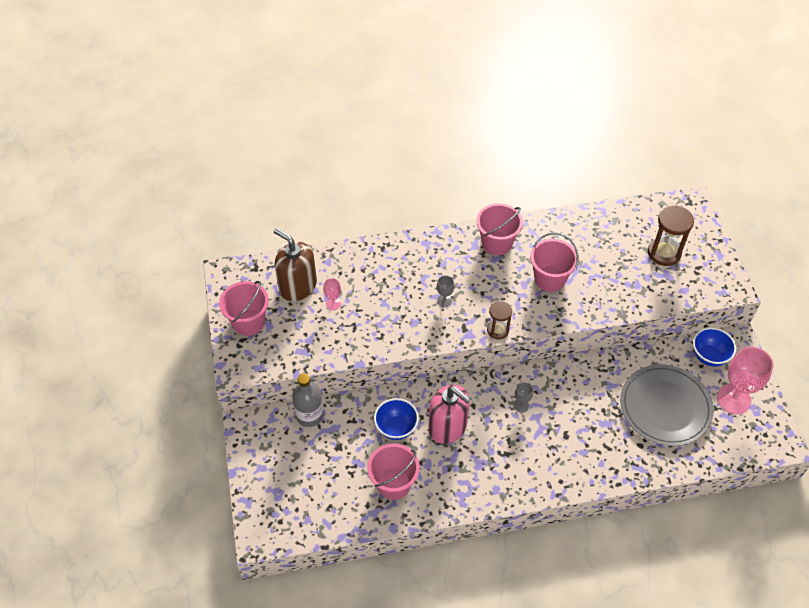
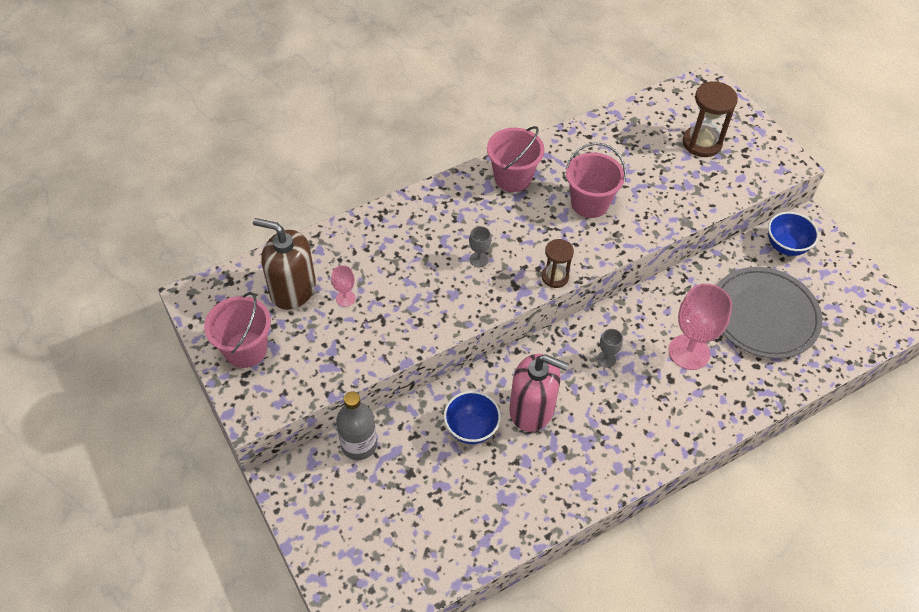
camera: 20 degrees left, 0 degrees up
pink bucket [367,443,420,500] -> none
pink goblet [717,347,773,414] -> pink goblet moved to [669,284,732,370]

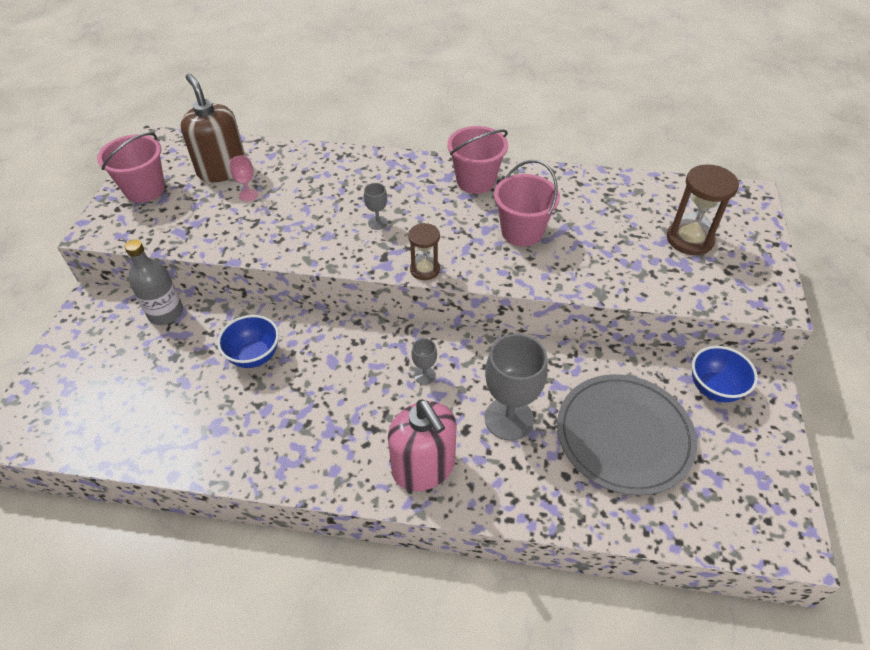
camera: 40 degrees right, 5 degrees down
pink soap dispenser [509,354,569,432] -> pink soap dispenser moved to [388,399,457,491]
pink goblet [669,284,732,370] -> grey goblet [485,334,548,441]

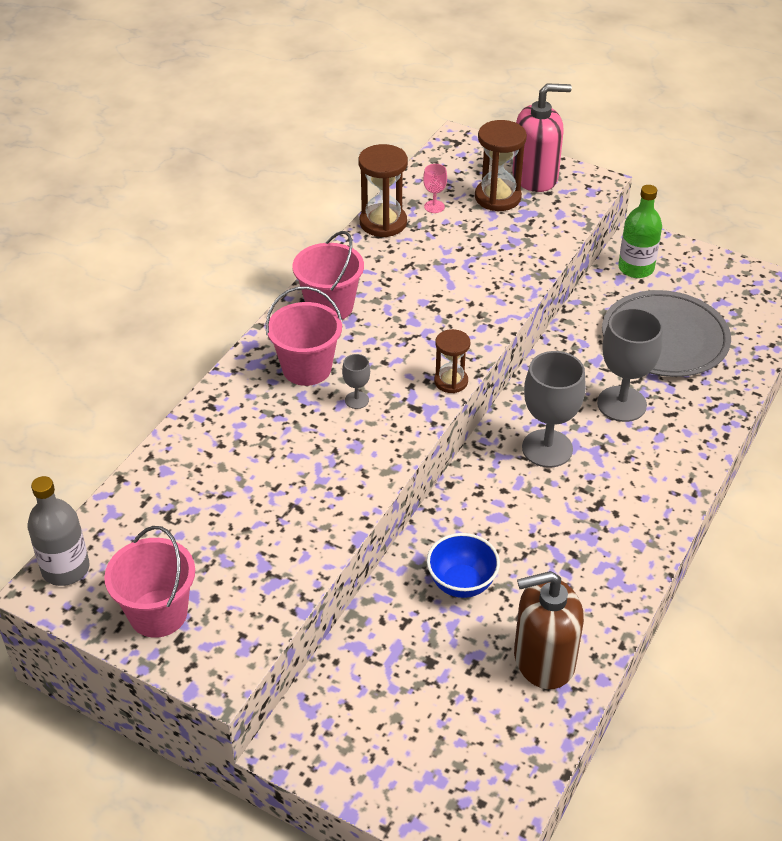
camera: 70 degrees left, 5 degrees down
grey bottle [125,239,183,325] -> grey bottle moved to [27,476,90,586]
brown soap dispenser [180,74,245,182] -> brown soap dispenser moved to [514,571,584,689]
pink goblet [229,155,258,201] -> pink goblet moved to [423,164,447,213]
pink soap dispenser [388,399,457,491] -> pink soap dispenser moved to [512,83,572,192]
grey goblet [411,338,437,385] -> grey goblet [522,351,586,468], size x2.16
pink bucket [494,160,560,246] -> pink bucket moved to [266,286,342,386]
blue bowl [692,346,758,402] -> green bottle [618,185,662,278]
none -> brown hourglass [358,144,408,237]

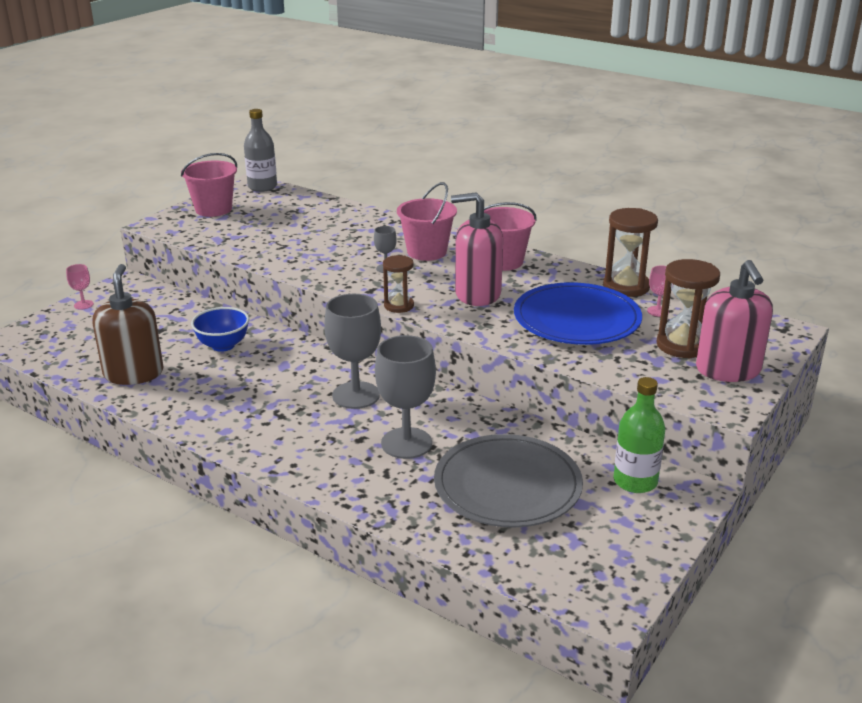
camera: 95 degrees right, 15 degrees down
none -> pink goblet [66,264,94,310]
none -> pink soap dispenser [451,192,503,306]
none -> blue plate [514,282,642,345]

